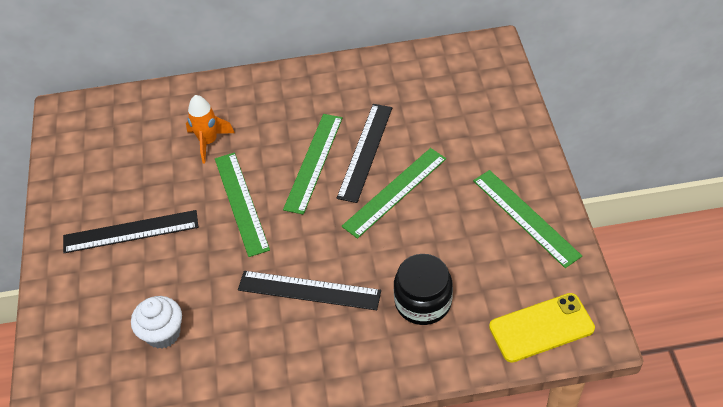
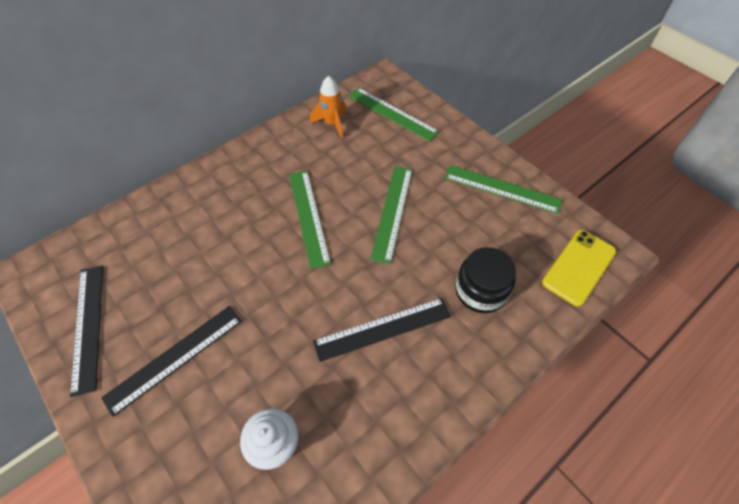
camera: 35 degrees left, 5 degrees up
orange rocket [186,95,235,164] -> orange rocket moved to [310,76,347,139]
green ruler [215,152,270,257] -> green ruler moved to [348,87,440,142]
black ruler [337,104,392,203] -> black ruler moved to [70,266,103,397]

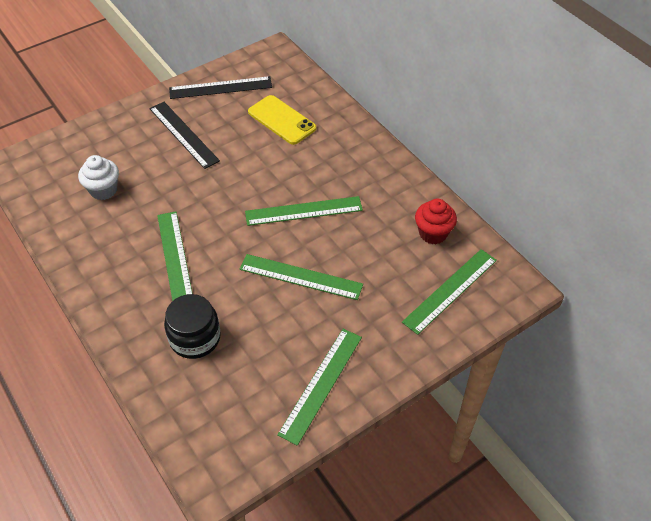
camera: 95 degrees right, 5 degrees down
orange rocket [310,76,347,139] -> red cupcake [415,199,457,244]
black ruler [313,298,451,362] -> green ruler [157,211,193,301]
yellow phone [542,230,616,307] -> yellow phone moved to [248,95,316,145]

